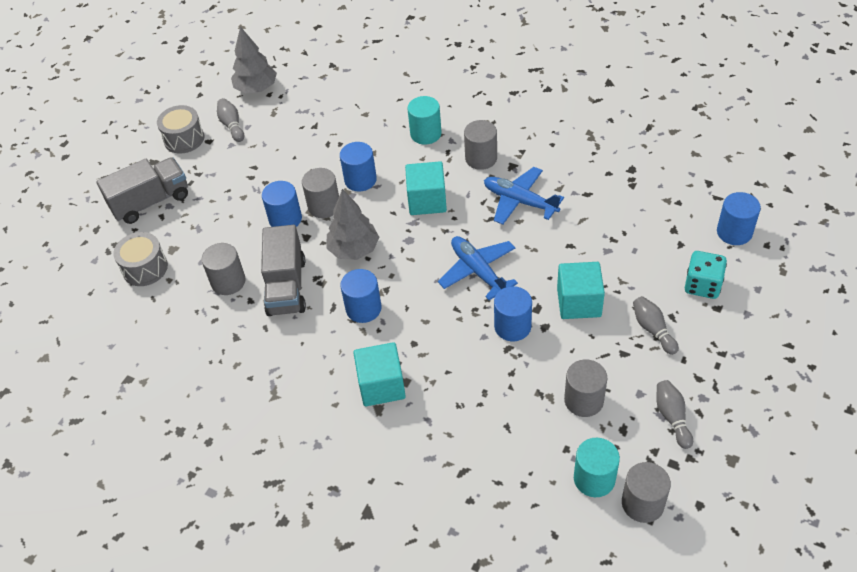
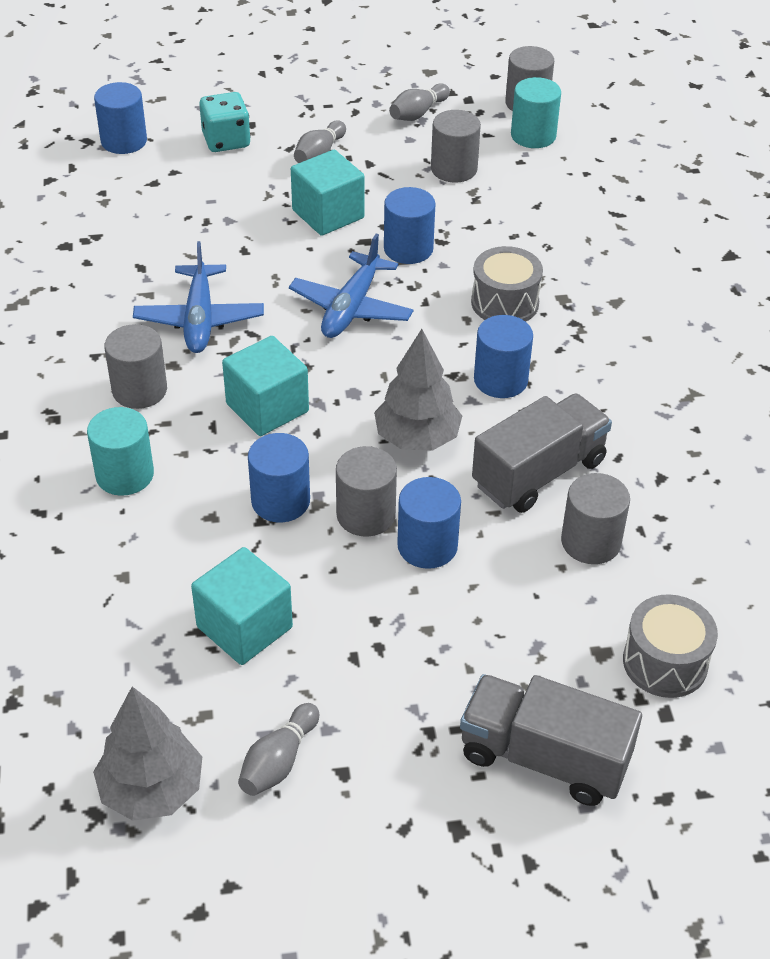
camera: 130 degrees left, 5 degrees down
grey drum [157,105,204,154] -> grey drum moved to [471,246,543,322]
turquoise cube [353,342,406,406] -> turquoise cube moved to [191,547,293,665]

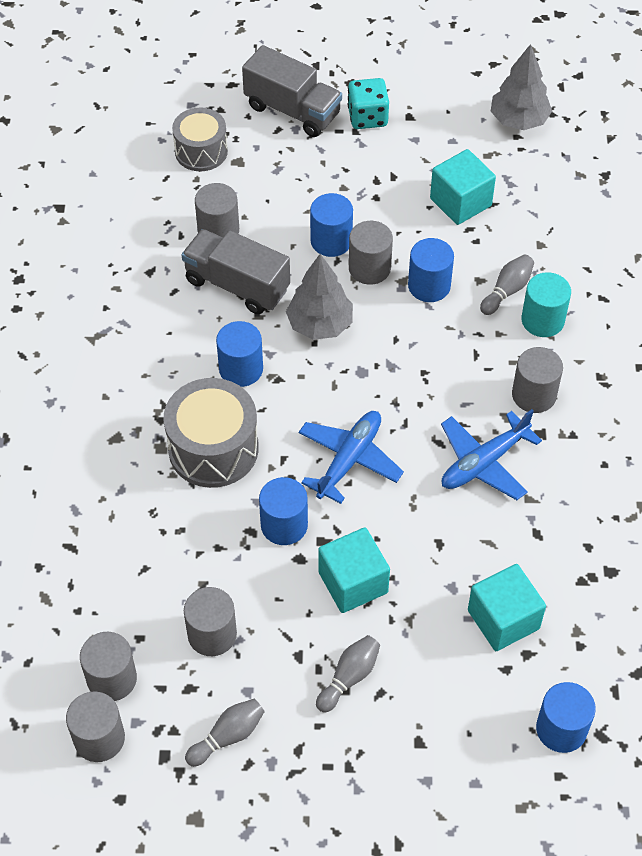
camera: 170 degrees left, 10 degrees up
blue plane [133,241,264,353] -> blue plane turned 135 degrees counterclockwise [441,409,542,500]
turquoise dice [199,92,251,152] -> turquoise dice moved to [348,78,389,129]
turquoise cube [222,336,309,436] -> turquoise cube moved to [468,564,546,651]
grey bowling pin [238,703,319,796] -> grey bowling pin moved to [480,255,534,315]
grey drum [471,246,543,322] -> grey drum [164,378,259,488], size x1.50
grey truck [472,393,612,513] -> grey truck turned 60 degrees clockwise [182,229,290,314]
turquoise cylinder [511,77,561,148] -> grey cylinder [80,632,137,701]

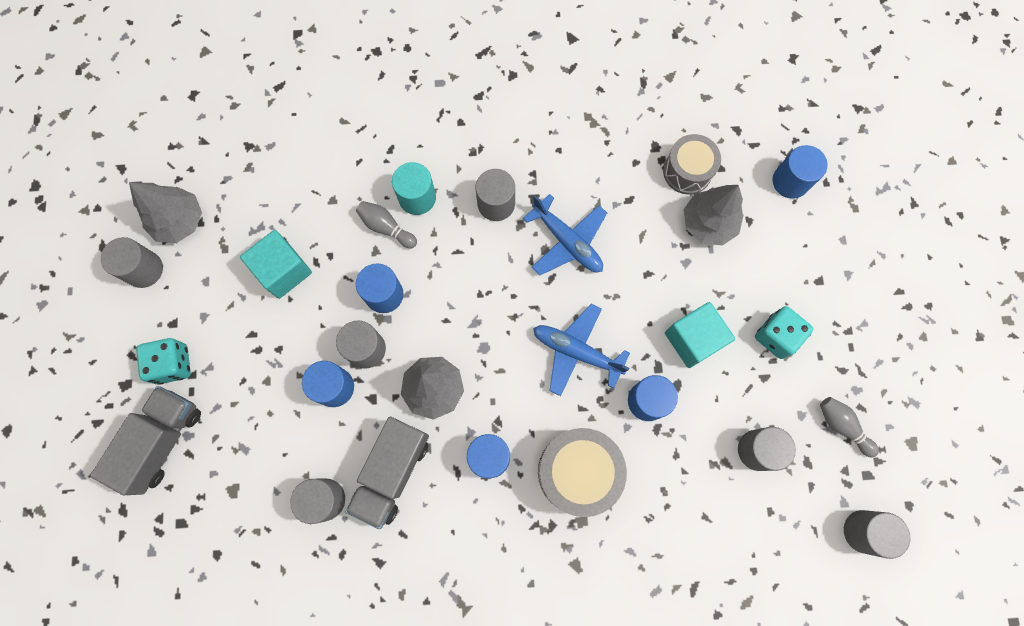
camera: 95 degrees left, 20 degrees up
grey cylinder [80,632,137,701] -> grey cylinder moved to [101,237,163,288]
grey drum [172,108,228,171] -> grey drum moved to [663,134,721,195]
grey bowling pin [316,635,380,713] -> turquoise dice [755,306,813,359]
turquoise cube [468,564,546,651] -> grey tree [684,185,743,245]

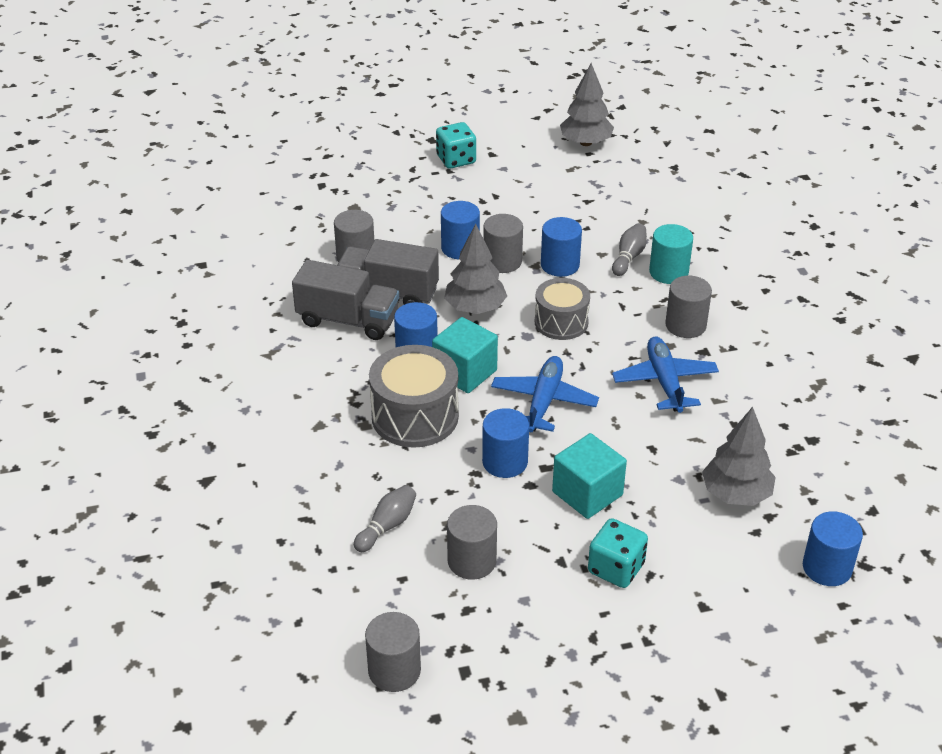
camera: 80 degrees right, 35 degrees down
grey truck [90,386,201,495] -> grey truck moved to [292,260,399,340]
grey cylinder [101,237,163,288] -> none
turquoise cube [240,230,312,299] -> turquoise cube moved to [432,317,498,393]
blue plane [523,194,607,276] -> blue plane turned 135 degrees clockwise [612,336,719,413]
grey drum [663,134,721,195] -> grey drum moved to [535,278,590,340]
grey bowling pin [820,397,879,458] -> grey bowling pin moved to [354,485,416,552]

